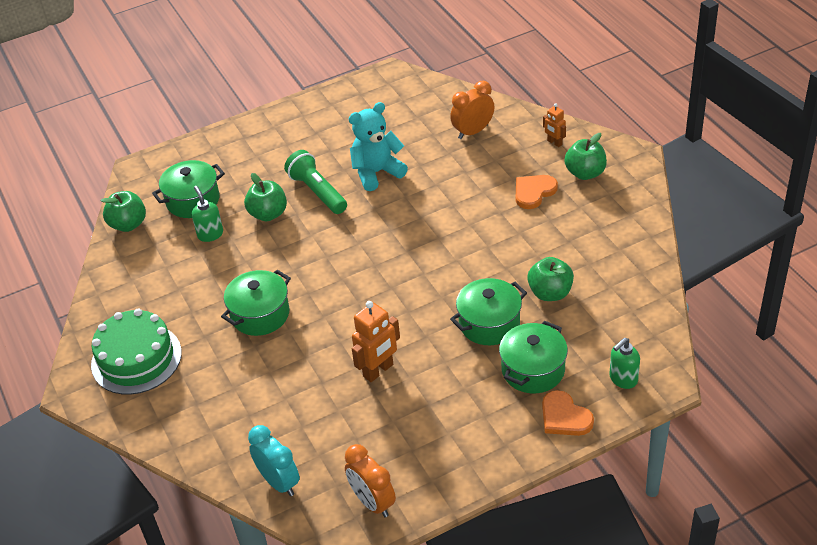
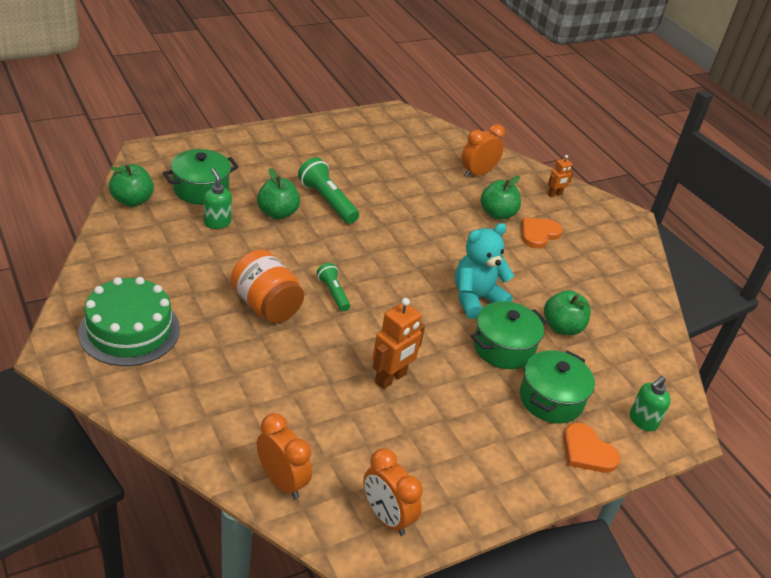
camera: 10 degrees left, 5 degrees down
green pot [221,270,291,336] -> orange jar [231,249,304,323]
turquoise clock [248,425,300,496] -> orange clock [257,413,312,499]
turquoise teddy bear [349,102,408,191] -> turquoise teddy bear moved to [455,223,514,319]
orange robot [543,103,566,147] -> orange robot turned 75 degrees counterclockwise [548,155,574,197]
green apple [564,133,607,180] -> green apple moved to [480,176,521,220]
none -> green flashlight [317,263,350,311]

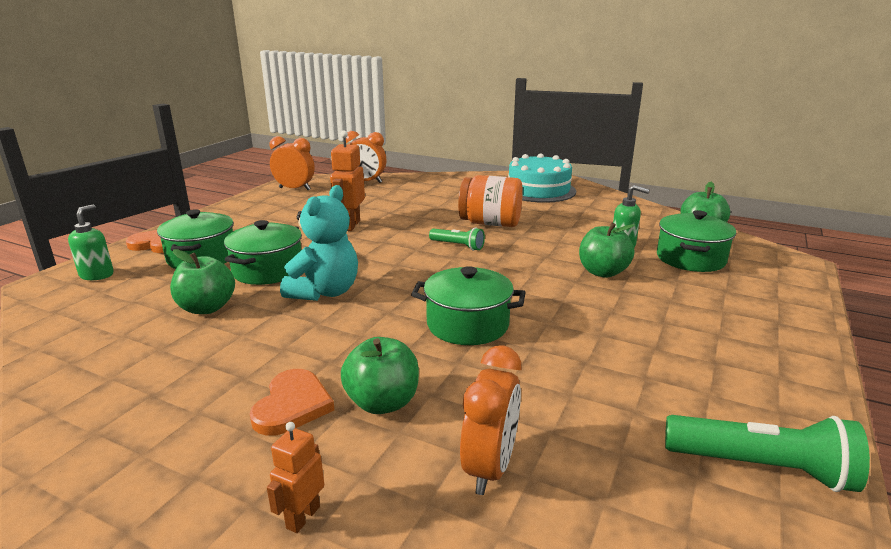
camera: 150 degrees right, 15 degrees down
green cake [78,277,180,366] -> turquoise cake [508,153,576,203]
green flashlight [298,157,359,224] -> green flashlight moved to [665,415,870,492]
none -> green pot [411,266,526,345]

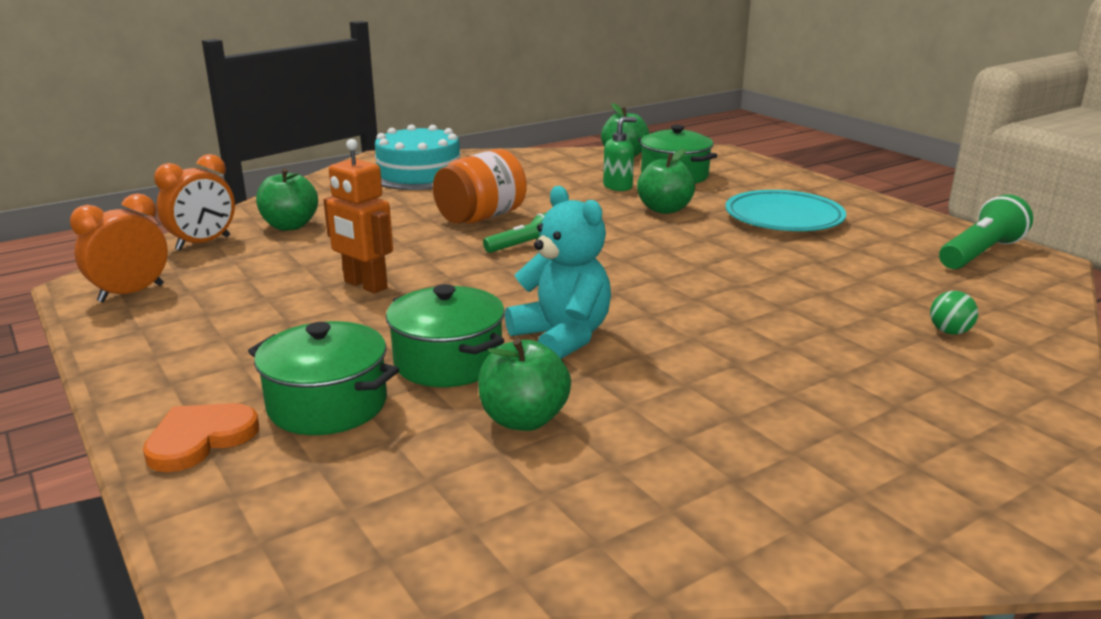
camera: 60 degrees left, 0 degrees up
green soap dispenser [68,205,114,280] -> none
orange heart [249,369,334,436] -> none
orange robot [267,422,324,533] -> none
green apple [341,337,419,414] -> green apple moved to [256,168,318,231]
green pot [411,266,526,345] -> none
orange clock [460,345,522,495] -> green ball [930,291,978,335]
none -> turquoise plate [725,190,846,231]

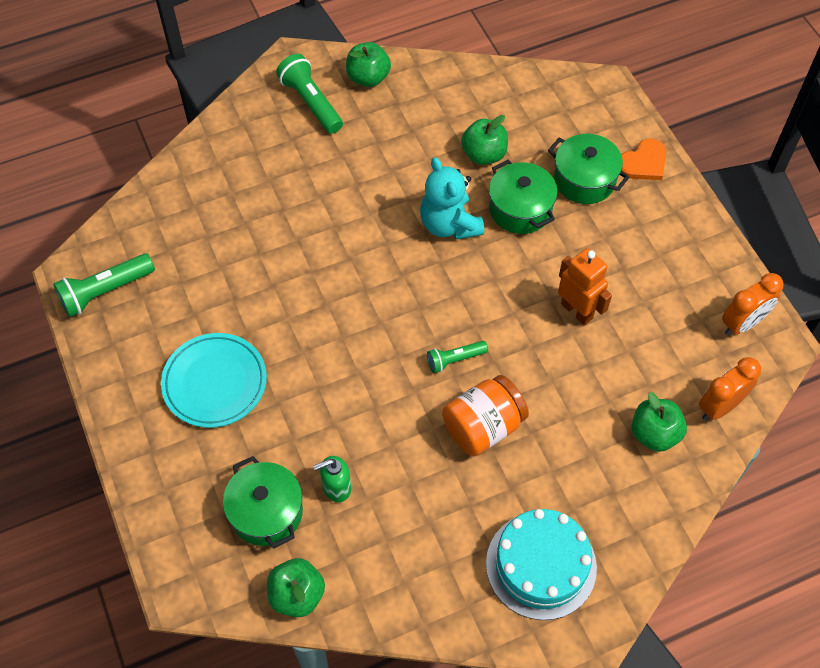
camera: 170 degrees left, 35 degrees up
green apple [637,148,695,214] -> green apple moved to [346,42,391,87]
green ball [930,291,978,335] -> none
none -> green flashlight [276,54,343,134]

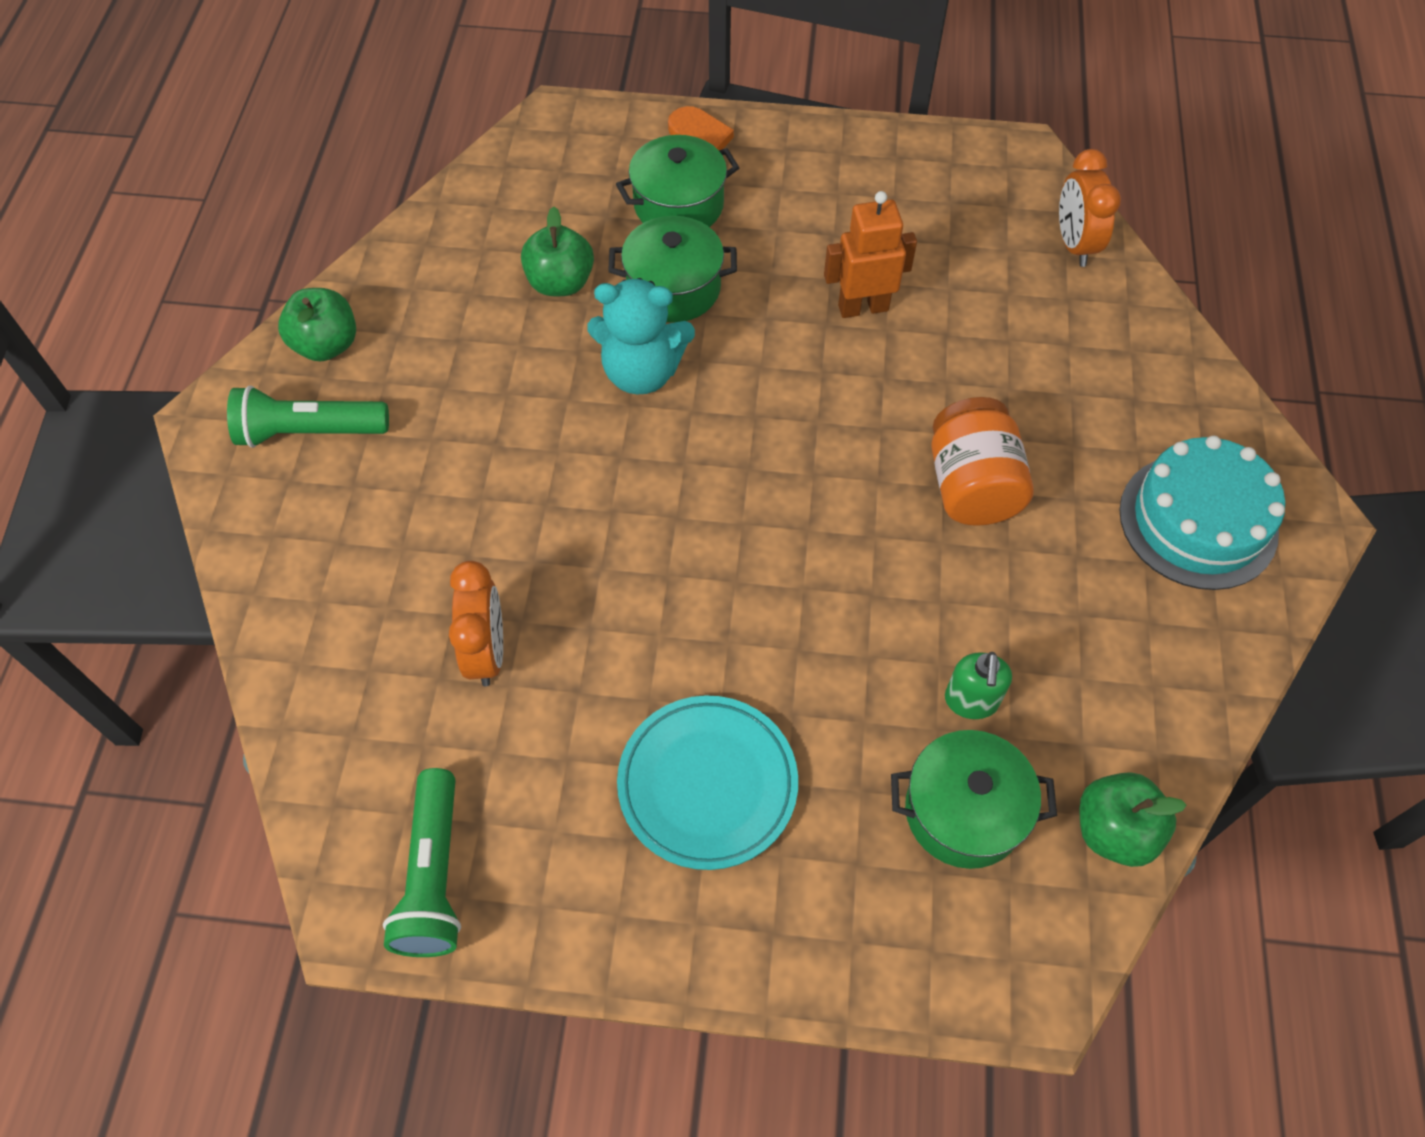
camera: 60 degrees left, 0 degrees up
green flashlight [427,341,488,373] -> none
green apple [631,392,687,452] -> none
orange clock [722,273,783,336] -> orange clock moved to [449,561,503,686]

